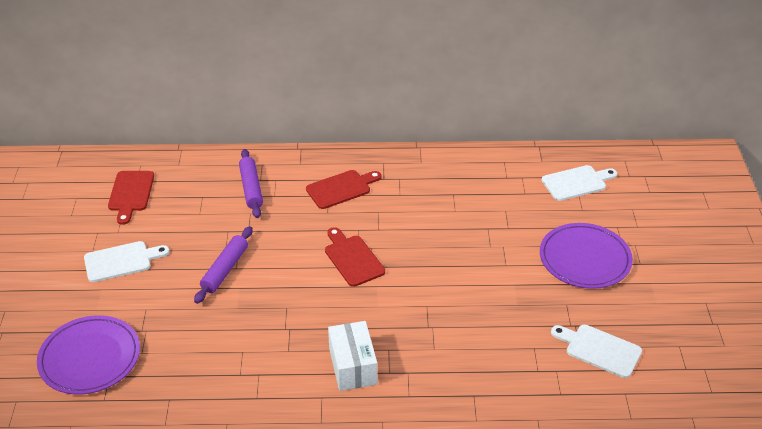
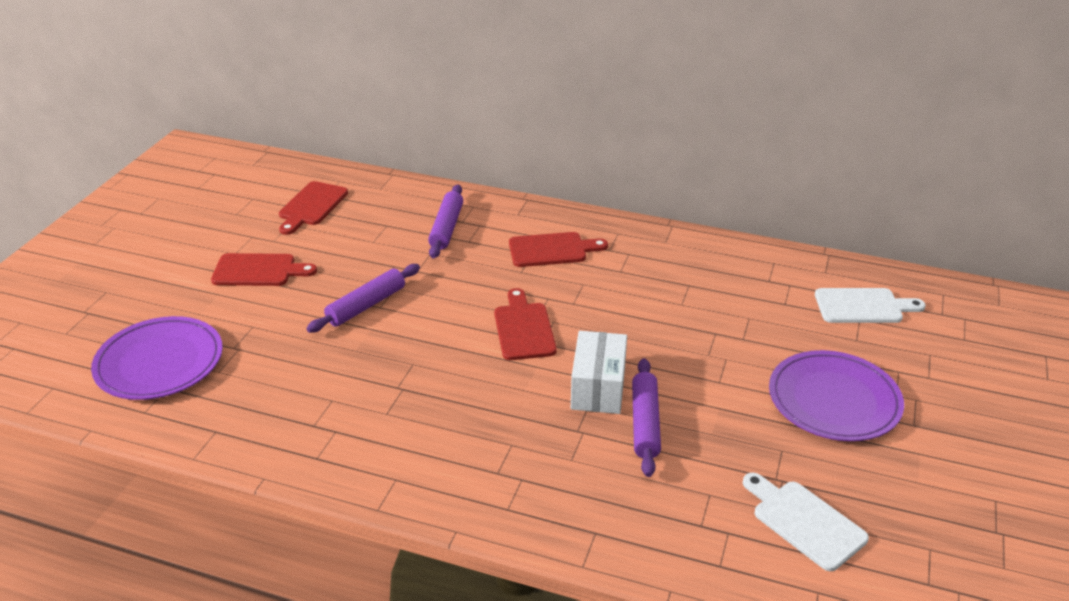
camera: 20 degrees right, 5 degrees down
white cutting board [84,241,169,282] -> red cutting board [211,253,317,286]
white box [328,321,377,391] -> white box moved to [571,331,627,414]
none -> purple rolling pin [632,358,661,477]

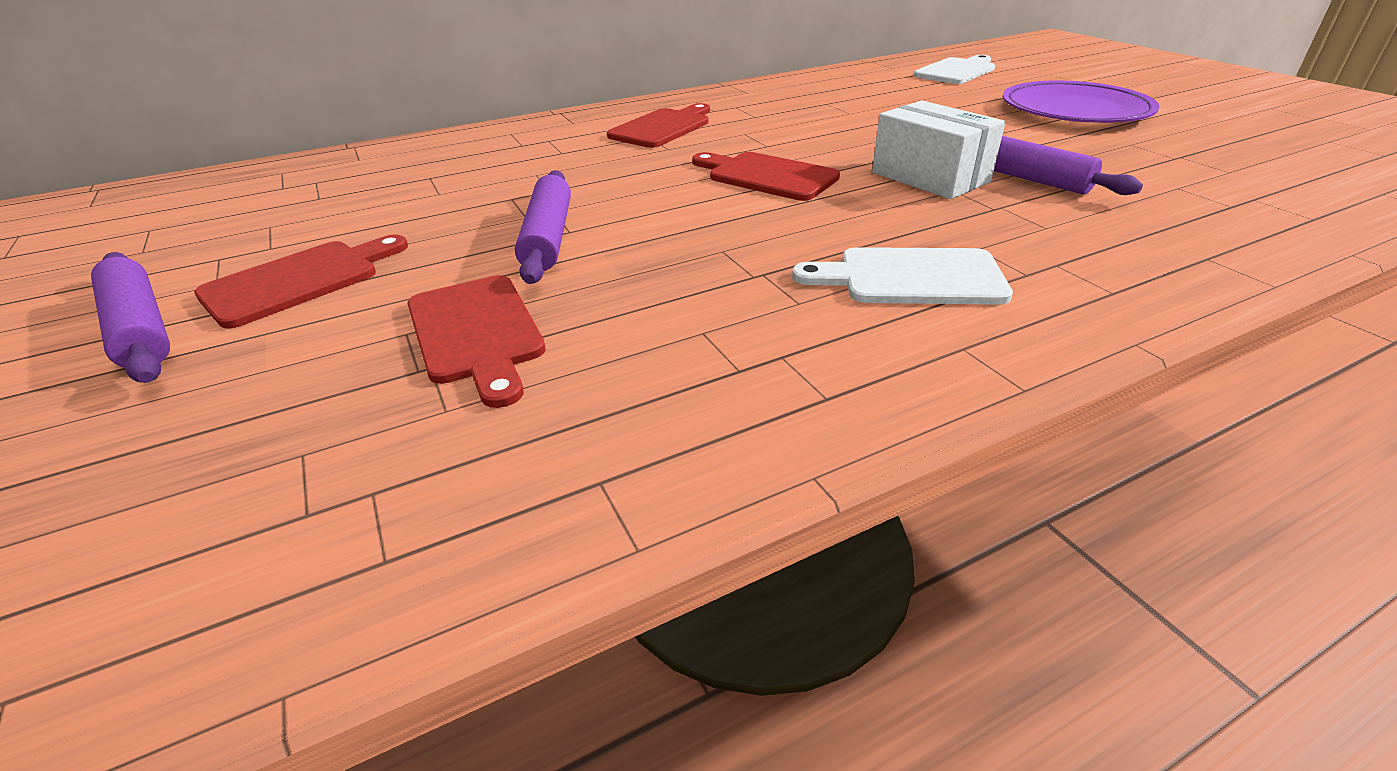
camera: 45 degrees left, 0 degrees up
purple plate [91,316,223,400] -> none
red cutting board [279,181,348,235] -> red cutting board moved to [407,275,546,408]
purple rolling pin [428,184,463,259] -> purple rolling pin moved to [91,252,170,383]
white cutting board [743,473,869,571] -> white cutting board moved to [792,247,1013,305]

